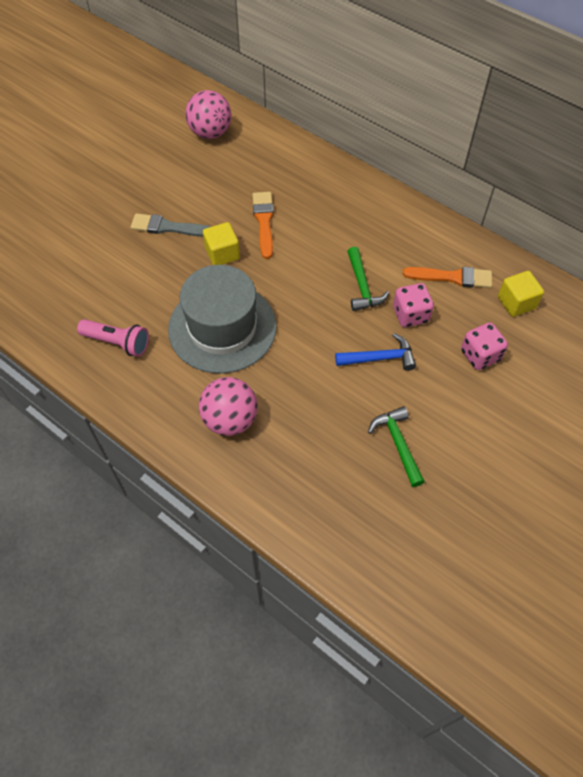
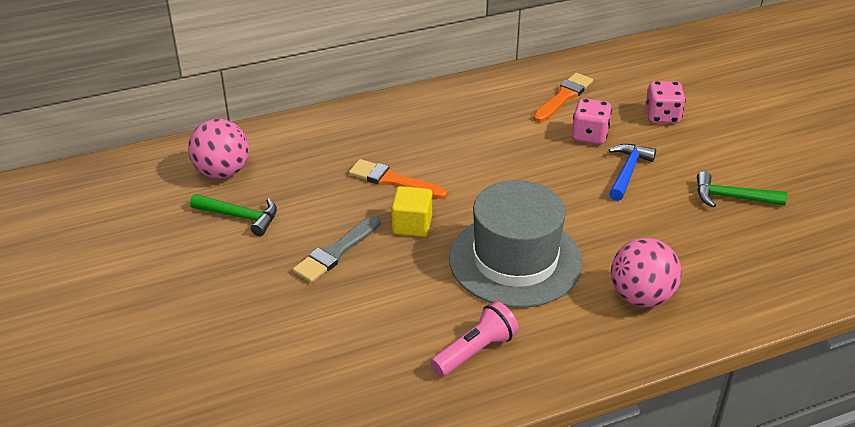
camera: 60 degrees left, 20 degrees down
green hammer [347,247,389,311] -> green hammer moved to [190,194,277,236]
yellow cube [498,271,544,317] -> none

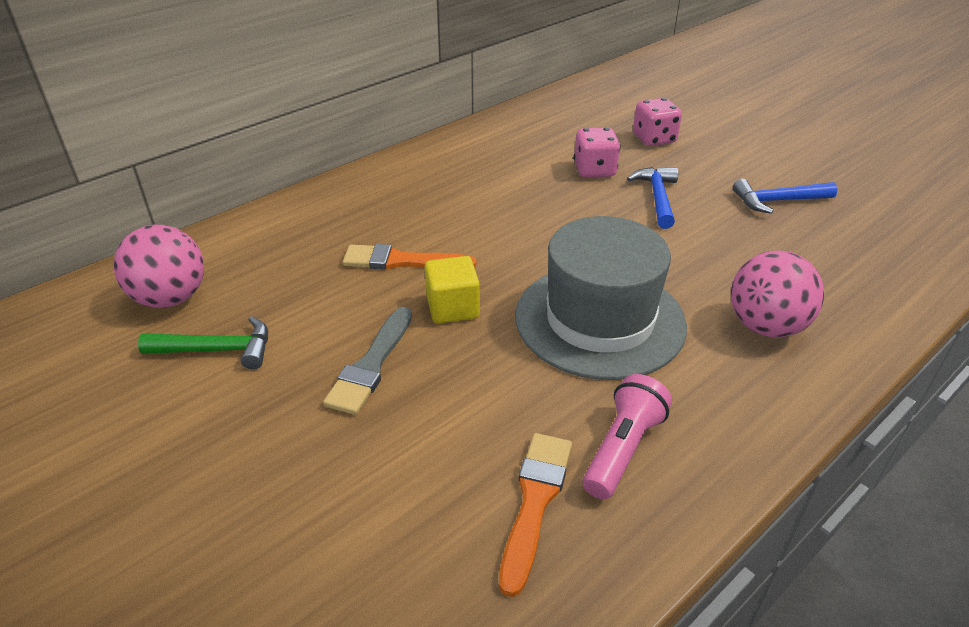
camera: 20 degrees left, 0 degrees up
orange brush [533,73,593,122] -> orange brush moved to [499,433,572,597]
green hammer [697,171,787,208] -> blue hammer [733,179,837,214]

